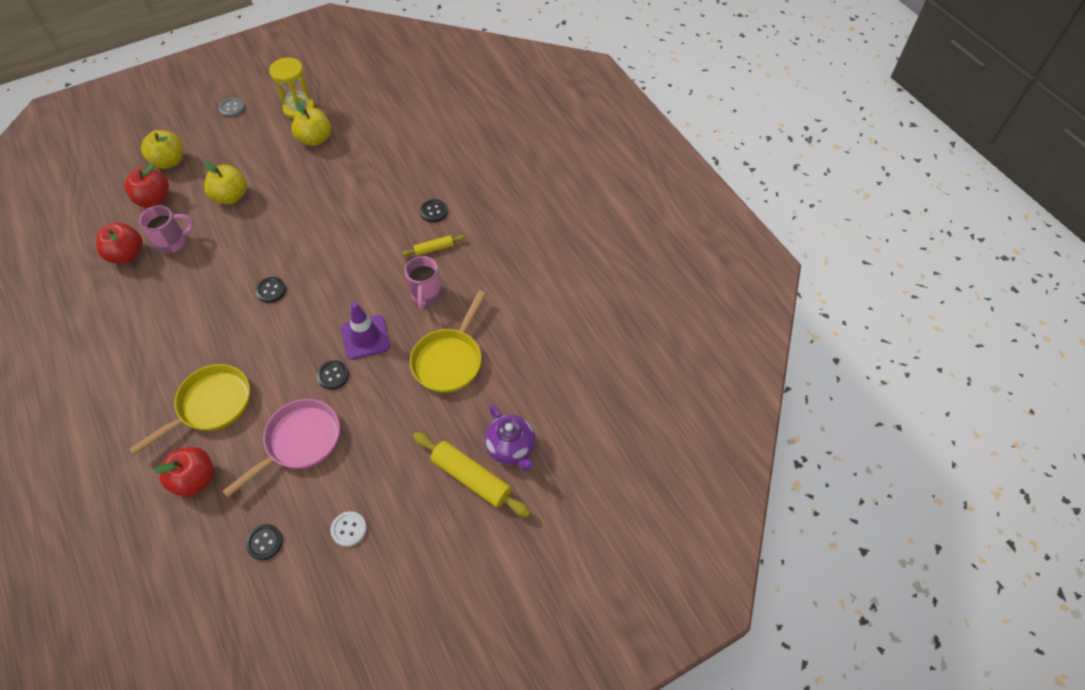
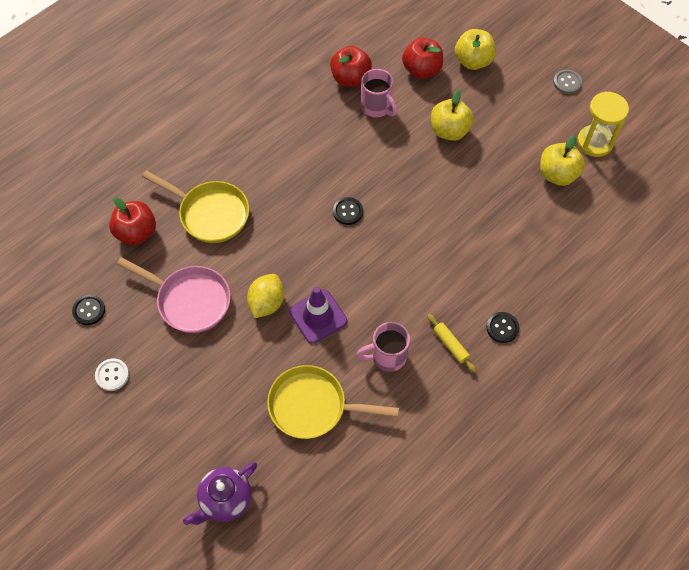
camera: 75 degrees right, 5 degrees up
black button [317,360,349,390] -> yellow lemon [247,274,284,318]
yellow rolling pin [413,432,531,518] -> none

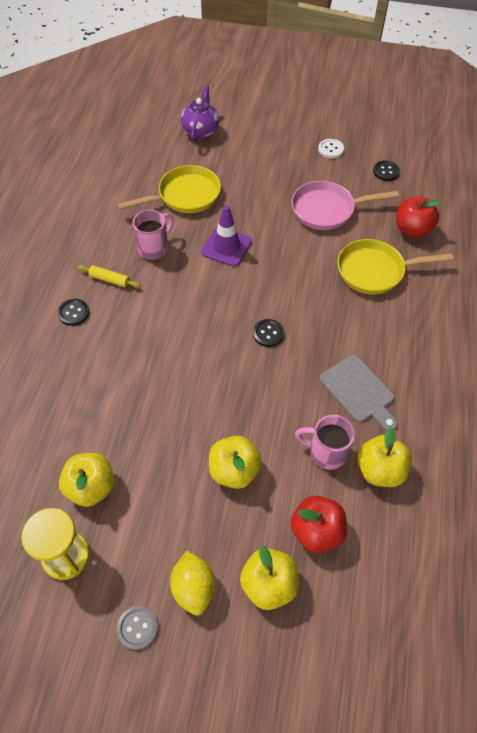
camera: 145 degrees right, 5 degrees down
yellow lemon [247,274,284,318] -> yellow lemon moved to [170,551,215,616]
red apple [330,46,372,87] -> yellow apple [358,427,412,487]
none -> grey cutting board [320,355,398,431]

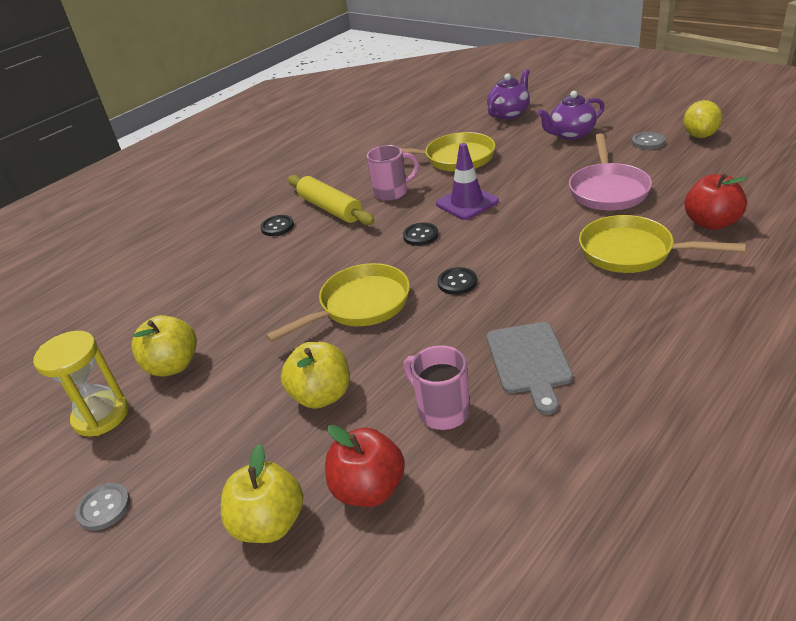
camera: 35 degrees right, 20 degrees down
yellow rolling pin [78,265,141,288] -> yellow rolling pin [288,175,375,225], size x1.85
yellow lemon [170,551,215,616] -> yellow lemon moved to [683,100,722,138]
pink pan [291,181,399,230] -> pink pan turned 105 degrees counterclockwise [569,133,652,211]
white button [318,139,344,158] -> grey button [632,132,665,149]
yellow apple [358,427,412,487] -> none
black button [373,160,400,181] -> black button moved to [403,223,439,246]
none -> yellow pan [266,263,410,342]
none -> purple teapot [538,91,605,140]

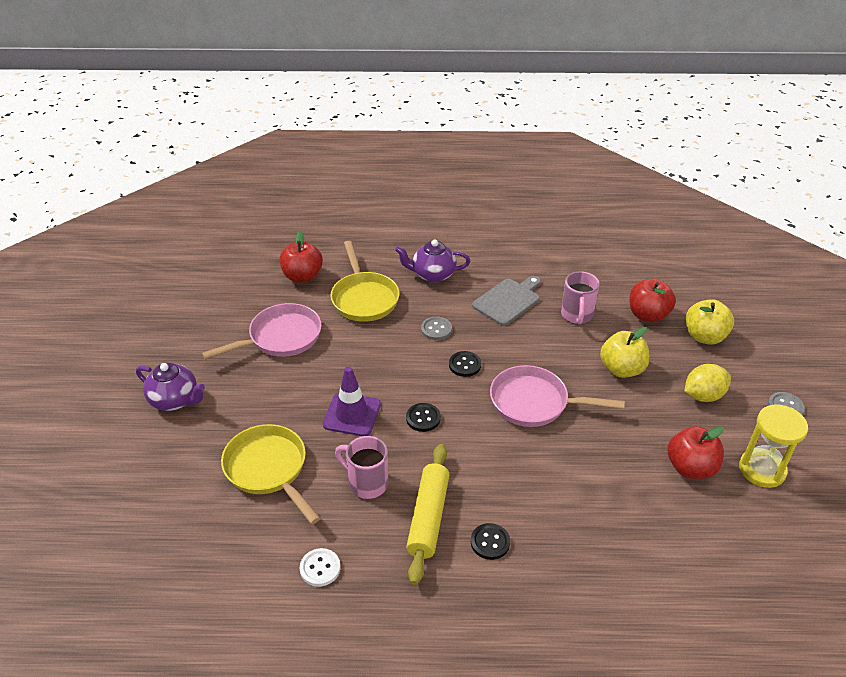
camera: 135 degrees left, 5 degrees up
yellow apple [131,315,197,376] -> red apple [667,426,724,479]
yellow pan [266,263,410,342] -> pink pan [490,365,625,427]
purple teapot [487,69,530,120] -> purple teapot moved to [395,239,470,283]
grey button [632,132,665,149] -> grey button moved to [421,316,452,340]
yellow lemon [683,100,722,138] -> yellow lemon moved to [684,364,731,402]
none -> white button [300,548,340,587]

